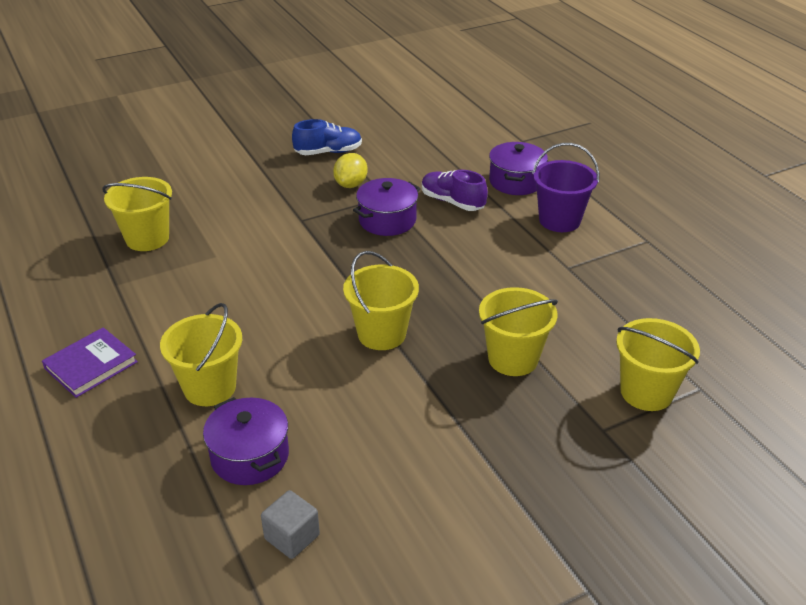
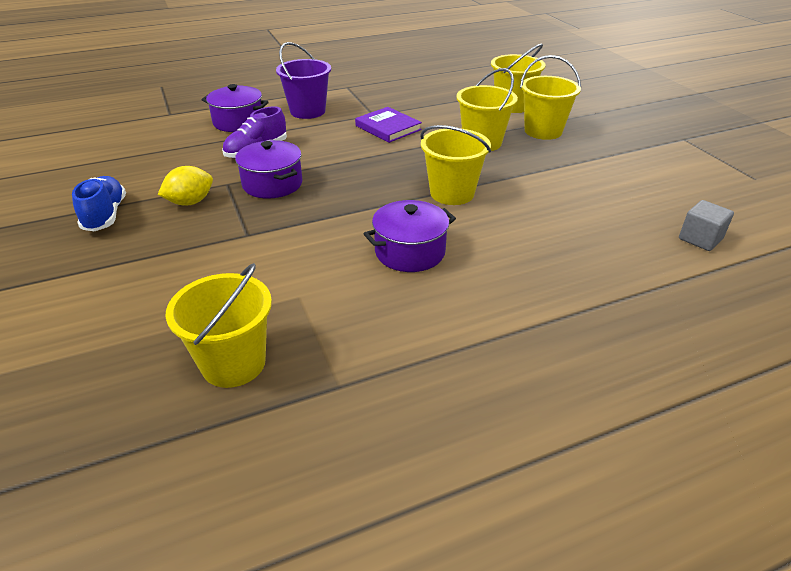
camera: 85 degrees left, 0 degrees up
purple book [42,327,138,398] -> purple book moved to [355,107,422,143]
yellow bucket [160,303,242,406] -> yellow bucket moved to [520,55,581,140]
purple pot [203,397,289,485] -> purple pot moved to [364,200,456,272]
yellow lemon [333,153,367,188] -> yellow lemon turned 60 degrees counterclockwise [158,166,213,206]

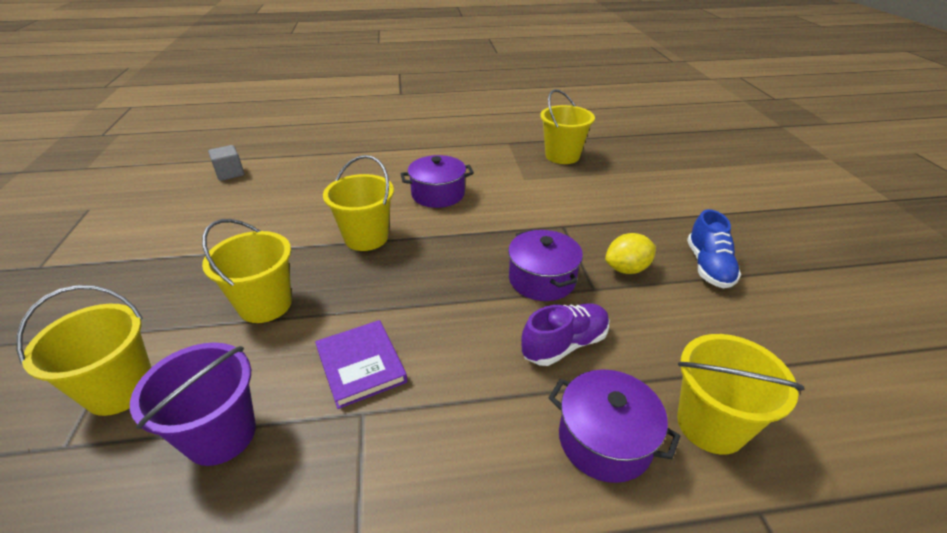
camera: 165 degrees left, 0 degrees up
purple bucket [276,42,331,119] -> purple bucket moved to [130,343,256,466]
yellow bucket [520,55,581,140] -> yellow bucket moved to [677,334,804,455]

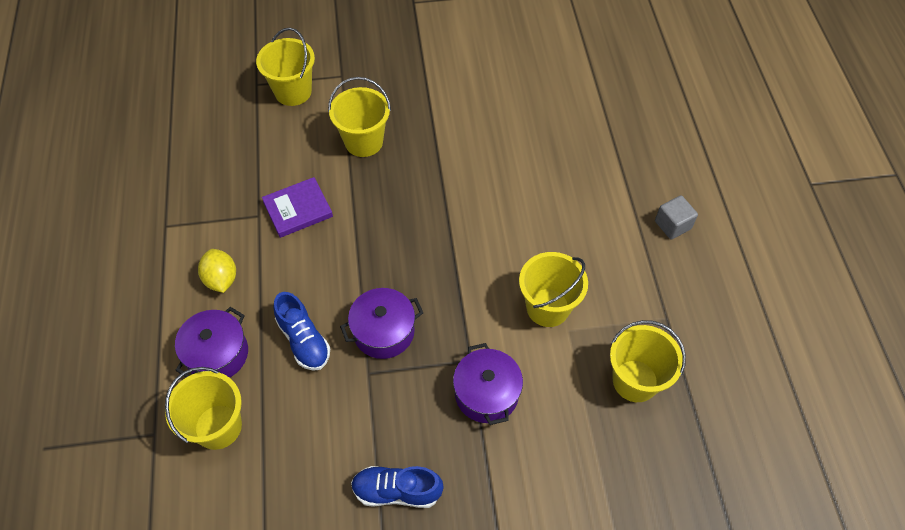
camera: 90 degrees right, 20 degrees up
purple bucket [130,343,256,466] -> none
grey cube [208,145,244,181] -> grey cube moved to [655,195,698,240]
yellow bucket [323,155,394,251] -> yellow bucket moved to [519,252,588,327]
purple pot [400,155,474,208] -> purple pot moved to [453,343,523,425]
purple shoe [521,303,609,366] -> blue shoe [273,292,330,371]
yellow lemon [605,233,656,274] -> yellow lemon moved to [198,249,236,293]

